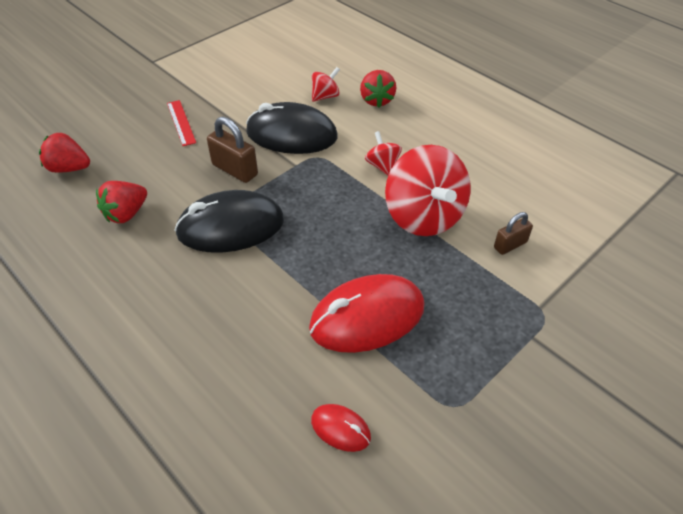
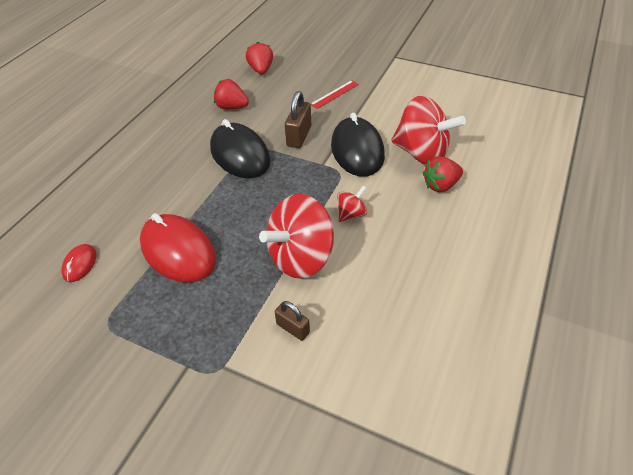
camera: 70 degrees right, 0 degrees up
red spinning top [312,67,340,102] -> red spinning top [391,96,466,165], size x2.14

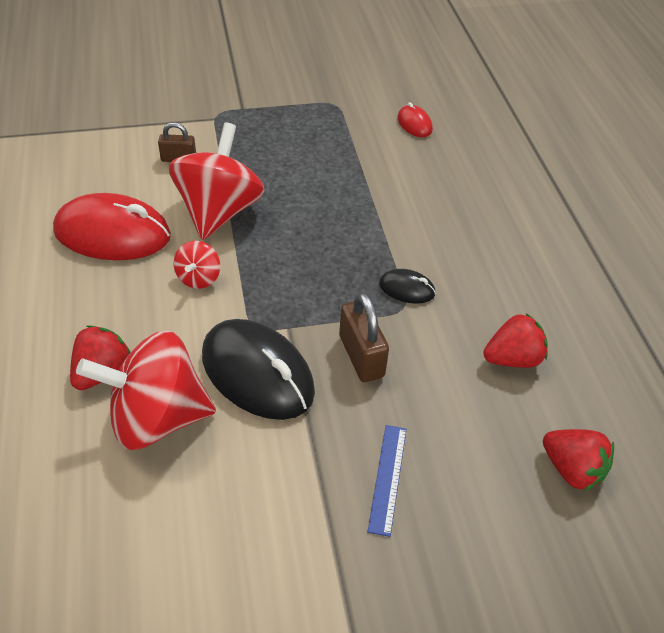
camera: 140 degrees right, 0 degrees up
red mouse [140,213,216,282] -> red mouse moved to [53,193,171,260]
black mouse [210,119,270,178] -> black mouse [379,269,436,304], size x0.47
red ruler [311,80,359,109] -> blue ruler [368,425,407,537]

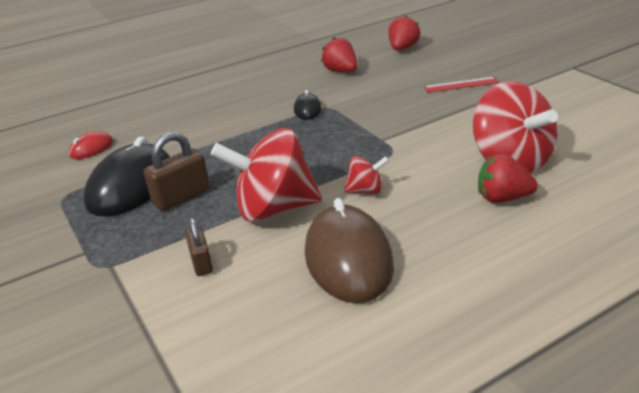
camera: 105 degrees left, 15 degrees down
red mouse [53,193,171,260] -> brown mouse [305,198,394,303]
black mouse [202,319,315,420] -> black mouse moved to [84,136,170,217]
brown padlock [339,292,389,382] -> brown padlock moved to [144,132,210,211]
blue ruler [368,425,407,537] -> red ruler [424,77,499,93]

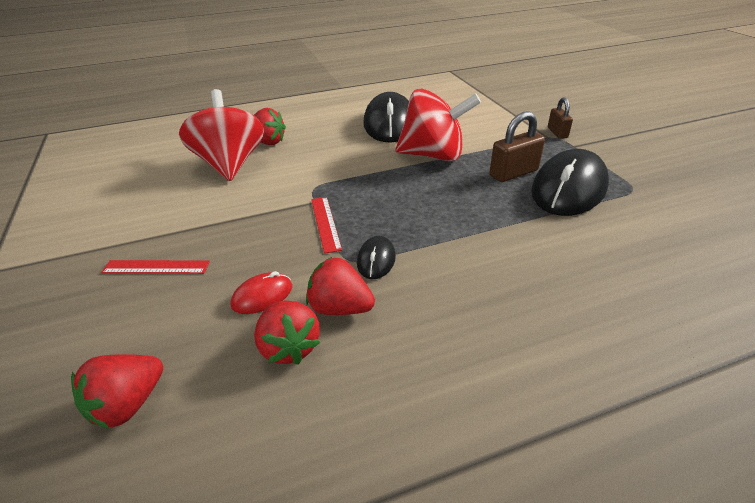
camera: 170 degrees left, 5 degrees up
red mouse [69,131,113,159] -> red mouse moved to [231,271,292,314]
brown padlock [185,218,213,276] -> brown padlock moved to [548,97,573,139]
brown mouse [305,198,394,303] -> black mouse [363,92,409,143]
red spinning top [344,156,389,194] -> none
none -> red strawberry [306,257,375,315]
none -> red ruler [311,197,342,254]

